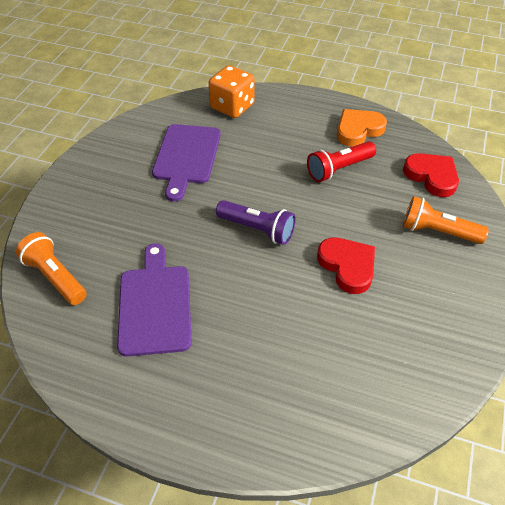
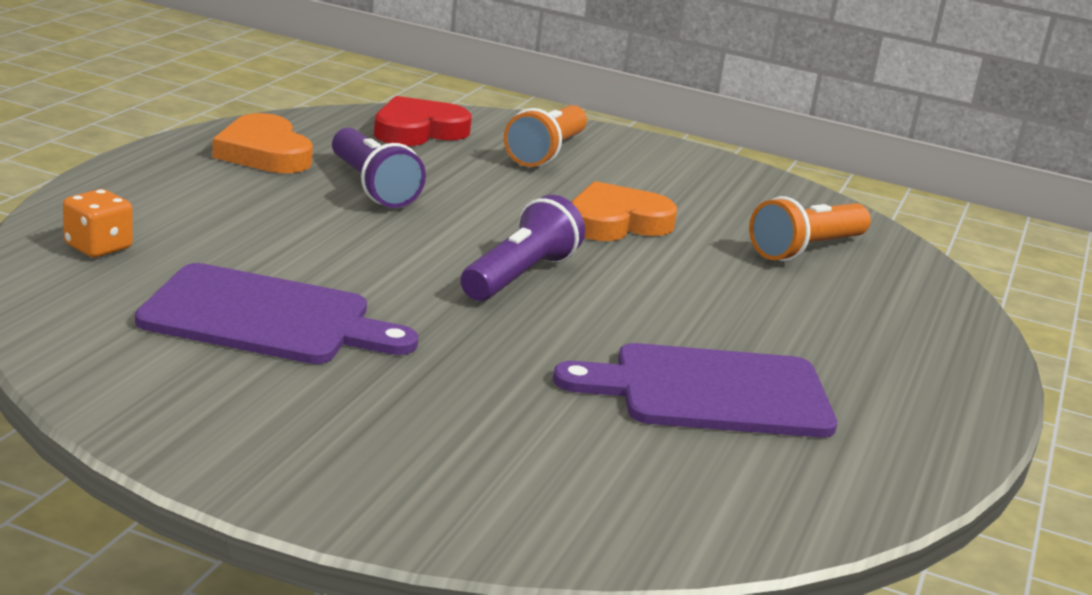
camera: 90 degrees left, 25 degrees down
orange flashlight [16,232,87,305] -> orange flashlight moved to [749,196,871,261]
orange dice [208,65,255,118] -> orange dice [63,189,133,257], size x0.58
red flashlight [307,141,376,182] -> purple flashlight [332,128,426,208]
red heart [317,237,375,294] -> orange heart [571,181,677,241]

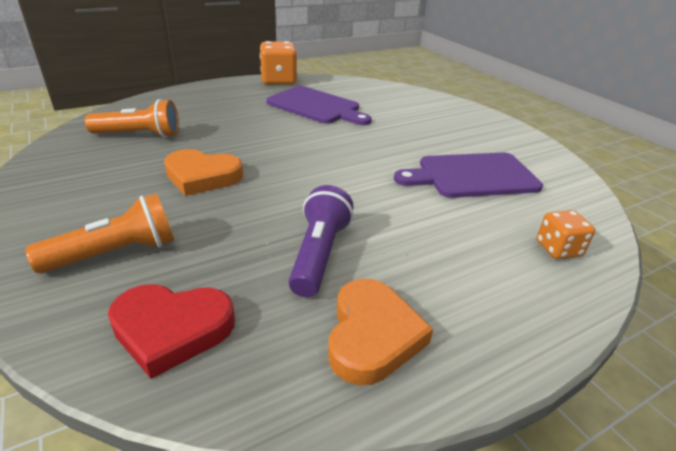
camera: 140 degrees left, 10 degrees up
purple cutting board [135,263,419,364] -> purple cutting board turned 60 degrees counterclockwise [394,153,543,198]
purple flashlight [461,195,585,301] -> none
none -> orange dice [260,41,297,84]

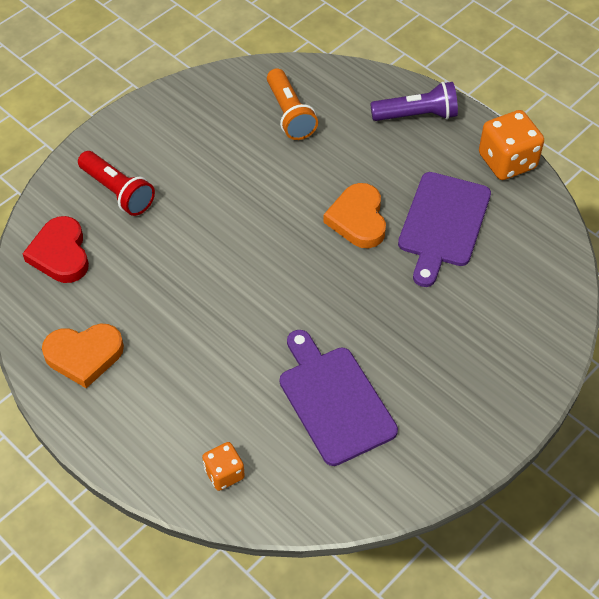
camera: 75 degrees right, 20 degrees up
orange flashlight [25,193,174,273] -> red flashlight [78,151,155,216]
orange heart [164,149,243,196] -> orange heart moved to [323,183,386,248]
purple flashlight [288,185,353,297] -> purple flashlight moved to [370,82,458,121]

